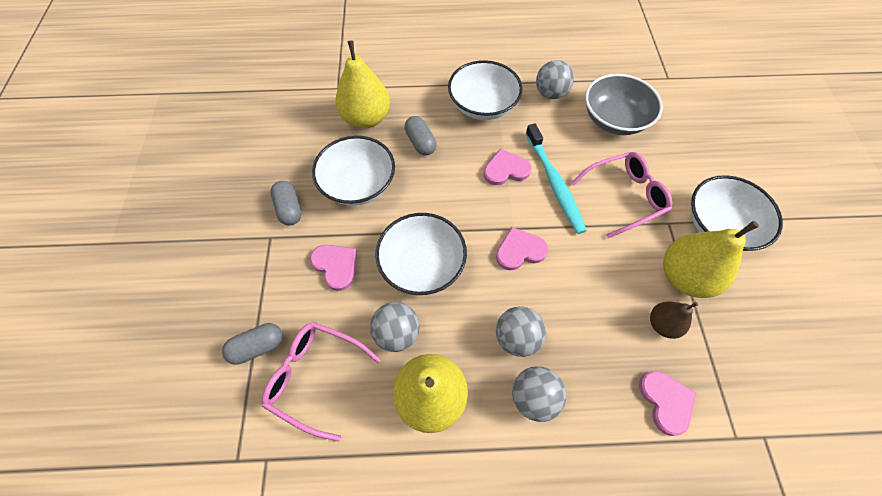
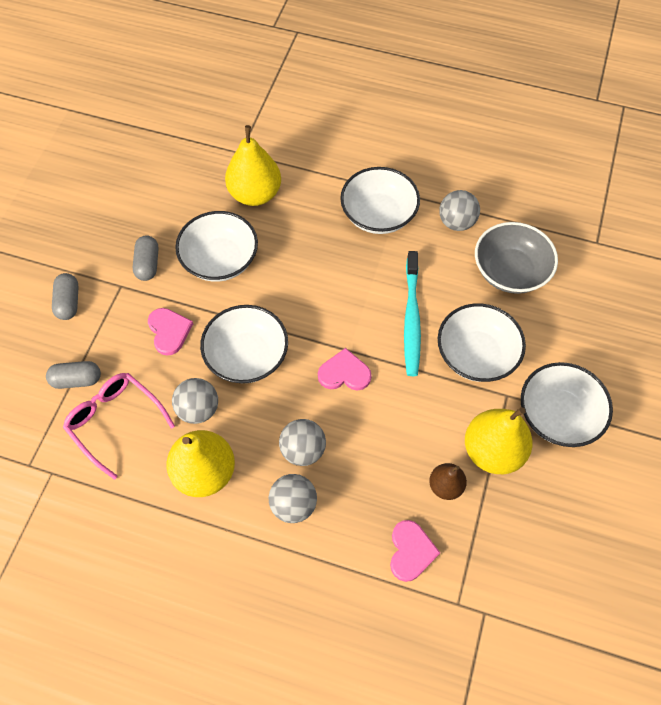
camera: 20 degrees right, 0 degrees up
grey capsule [404,116,437,155] -> grey capsule moved to [52,273,79,320]
pink heart [484,149,532,185] -> none
pink glasses [571,152,672,238] -> white bowl [438,303,526,382]

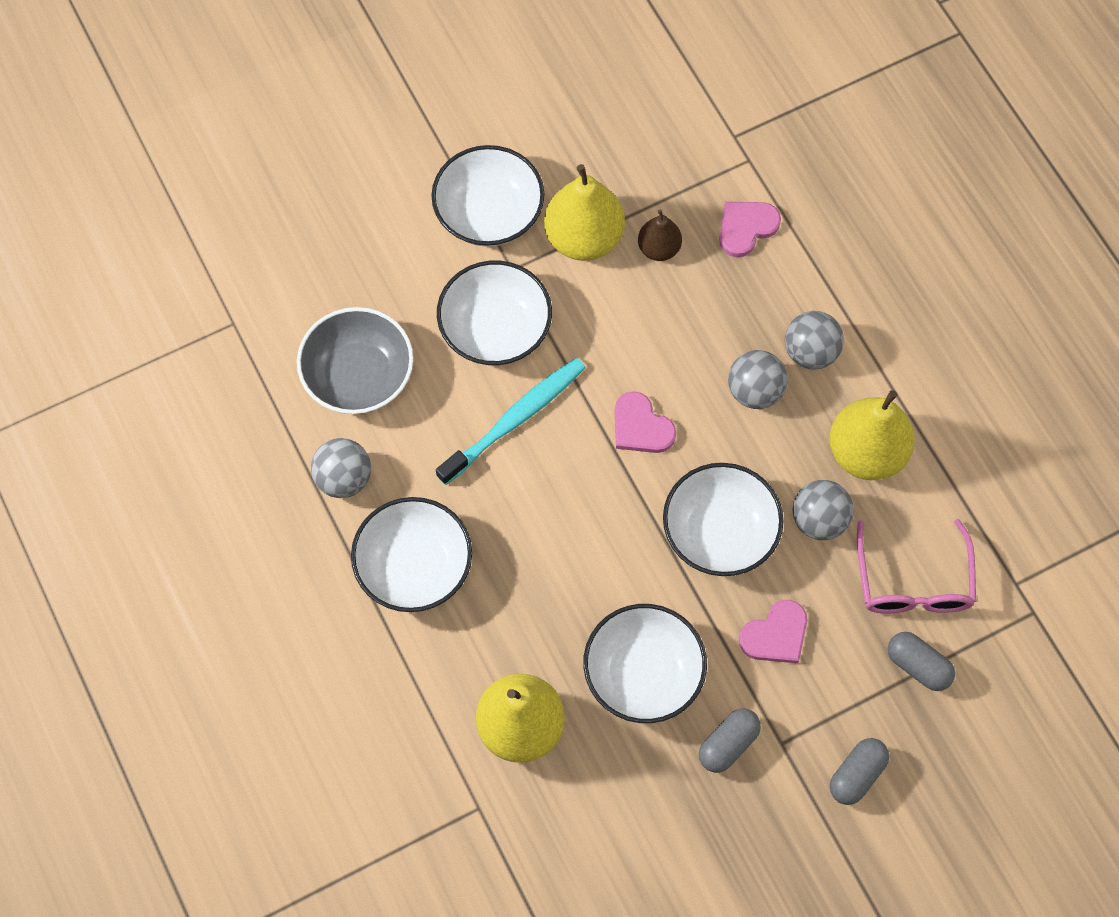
camera: 135 degrees left, 5 degrees up
pink heart [148,308,193,356] -> pink heart turned 150 degrees counterclockwise [739,600,807,663]

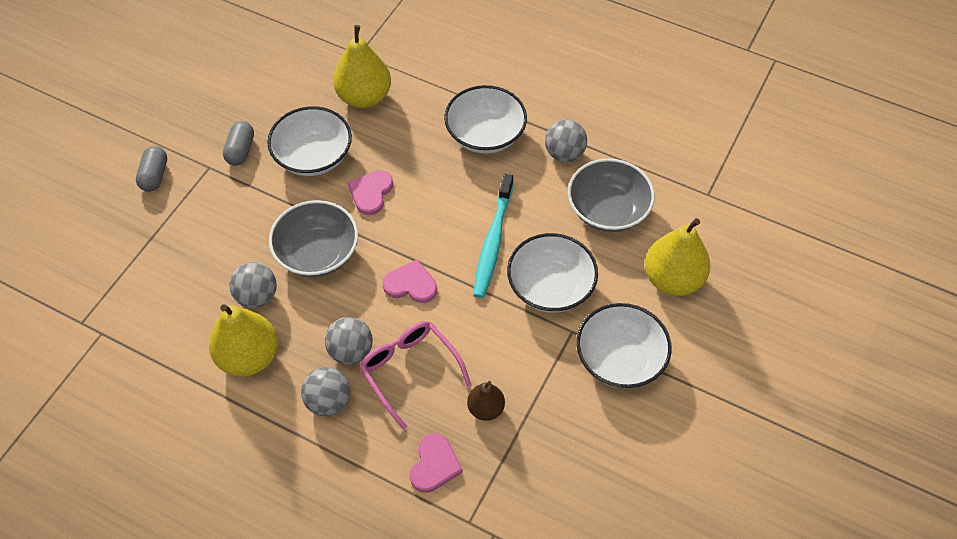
camera: 145 degrees right, 10 degrees down
yellow pear [544,164,625,261] -> yellow pear moved to [645,218,710,296]
white bowl [663,463,784,576] -> grey bowl [269,200,358,277]
pink heart [739,600,807,663] -> pink heart moved to [348,170,393,215]
pink glasses [857,519,976,613] -> pink glasses moved to [359,321,471,430]
grey capsule [888,632,955,691] -> none

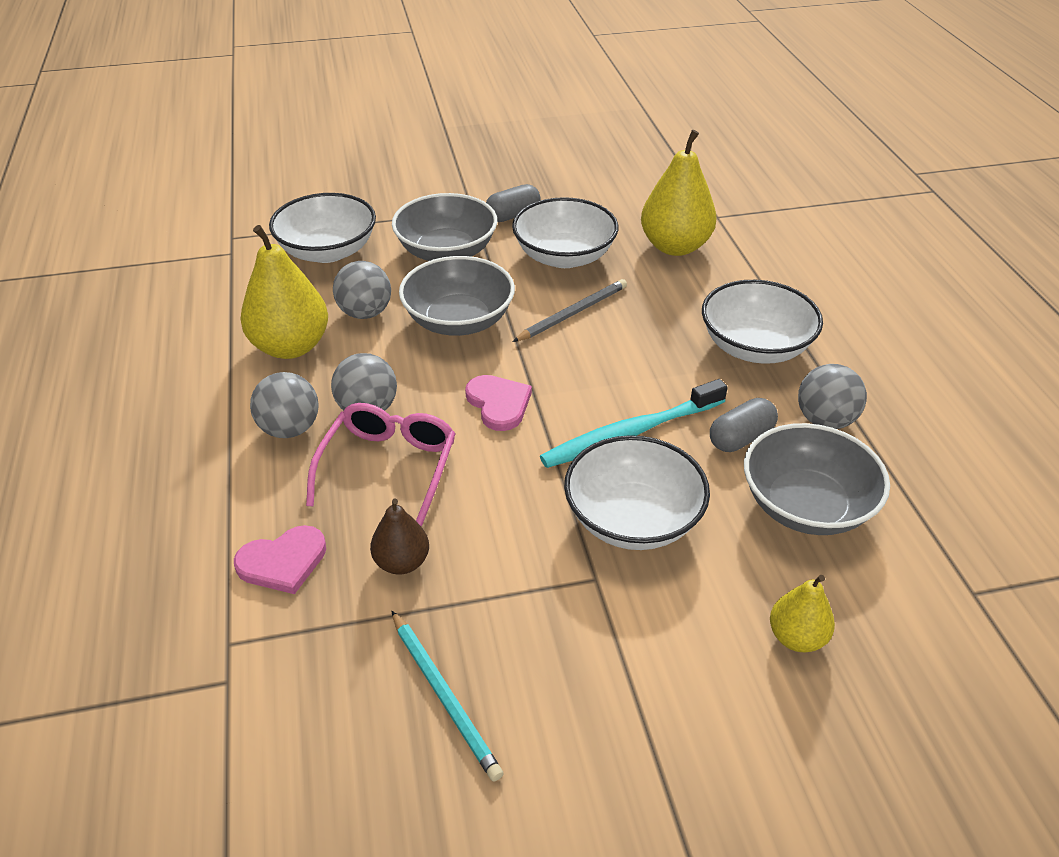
camera: 50 degrees right, 15 degrees down
grey capsule [136,146,167,192] -> grey capsule moved to [710,398,778,452]
pink heart [348,170,393,215] -> grey pencil [512,279,627,342]
white bowl [577,303,672,388] -> white bowl moved to [269,193,376,263]
yellow pear [645,218,710,296] -> yellow pear [770,575,835,652], size x0.55
none -> turquoise pencil [391,611,504,781]
none -> grey bowl [392,193,497,261]

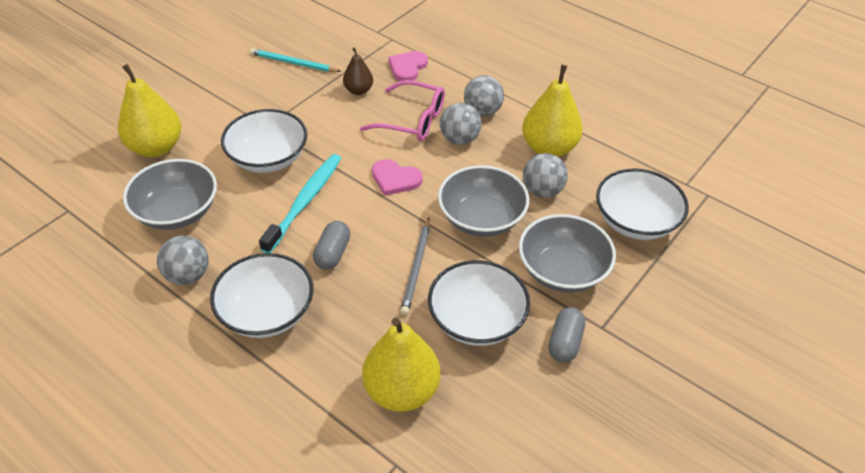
camera: 140 degrees right, 5 degrees up
pink glasses [306,403,456,527] -> pink glasses turned 45 degrees counterclockwise [360,80,445,141]
grey capsule [710,398,778,452] -> grey capsule moved to [313,221,350,270]
yellow pear [770,575,835,652] -> yellow pear [118,64,181,157], size x1.82

